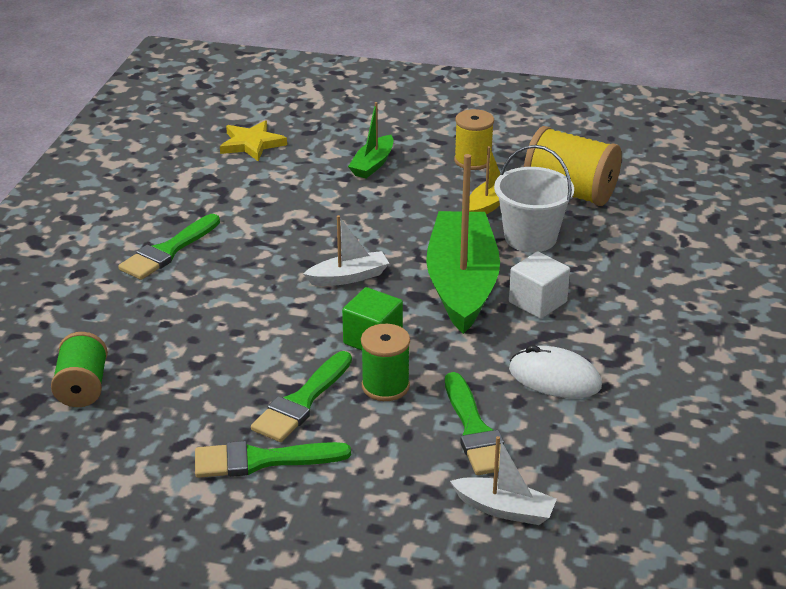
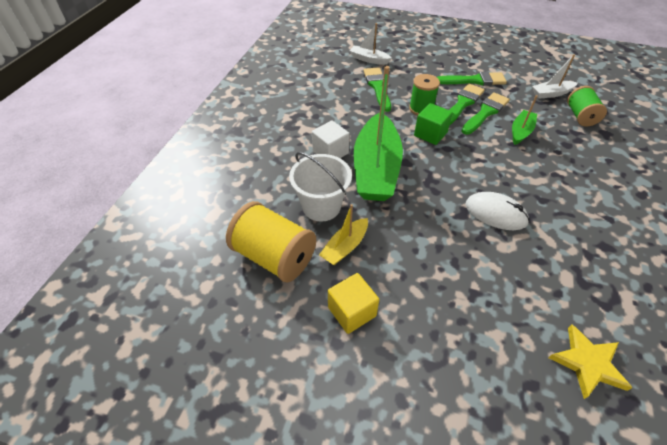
camera: 175 degrees left, 15 degrees up
green brush [118,214,220,280] -> green brush moved to [461,92,510,135]
white boat [303,215,389,286] -> white boat moved to [532,54,577,99]
green boat [348,102,393,178] -> green boat moved to [512,95,538,145]
yellow spool [454,109,494,170] -> yellow cube [328,273,379,334]
white mouse [509,345,602,399] -> white mouse moved to [465,192,530,230]

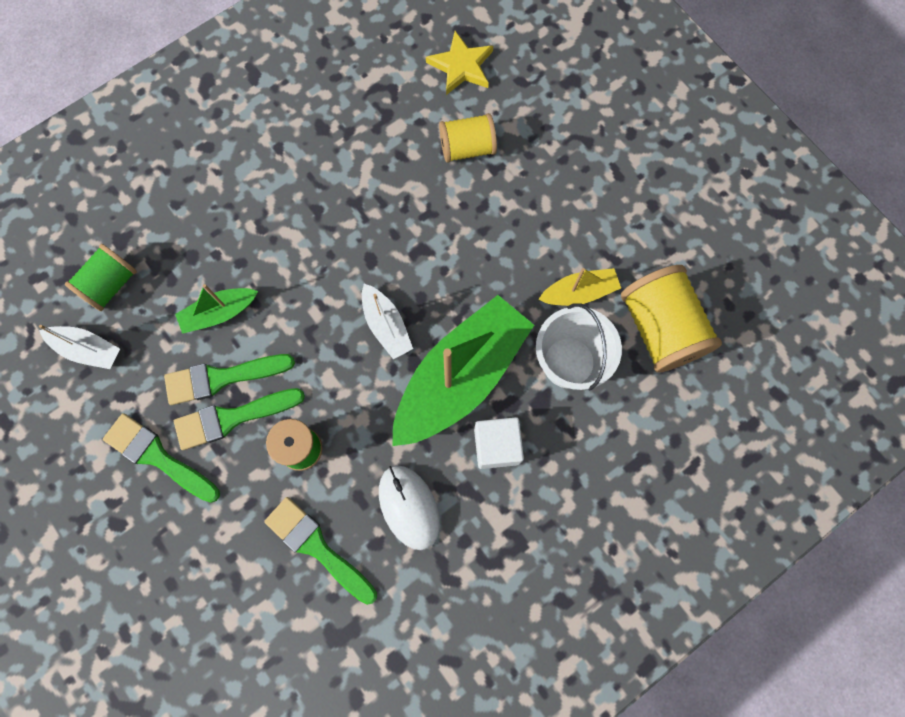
camera: 145 degrees left, 25 degrees up
yellow cube [328,273,379,334] -> none
white boat [349,23,392,65] -> white boat moved to [362,284,413,359]
green brush [364,67,391,112] -> green brush turned 105 degrees clockwise [264,497,377,605]
green cube [414,103,453,145] -> none
white mouse [465,192,530,230] -> white mouse moved to [379,465,440,550]
none -> yellow spool [439,113,497,163]

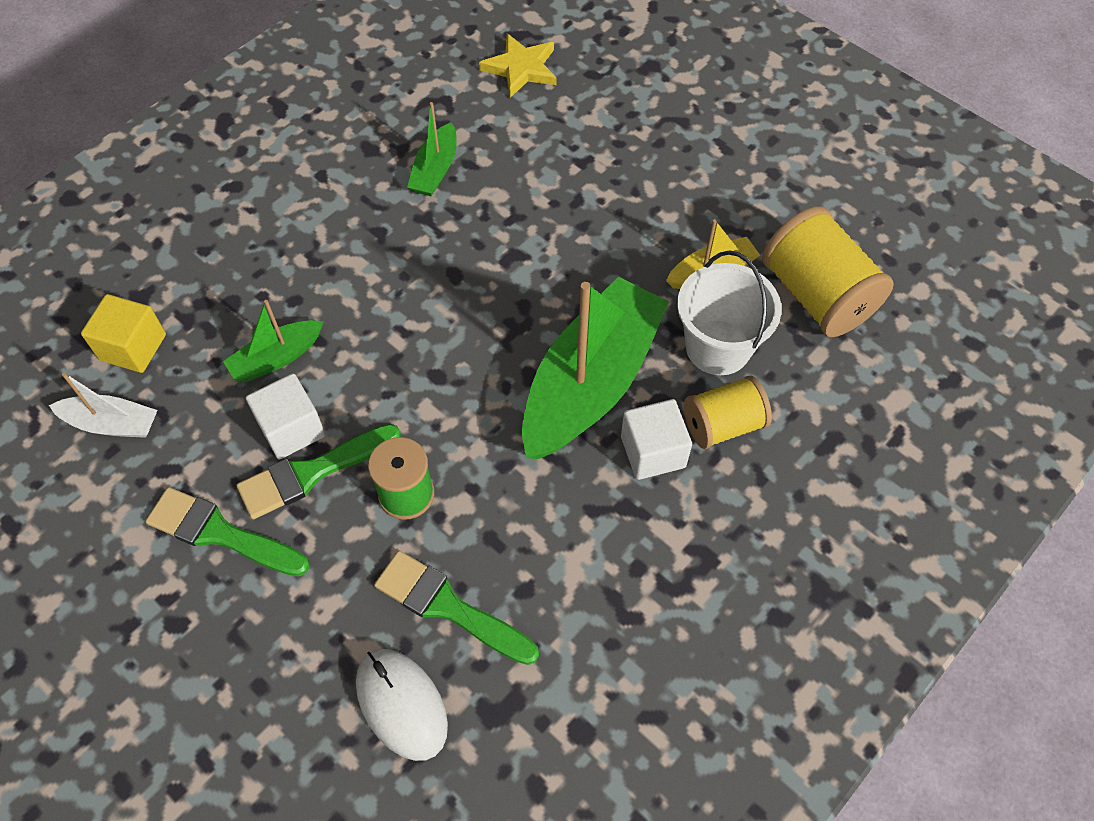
camera: 10 degrees left, 15 degrees down
green spool [65,244,137,311] -> yellow cube [81,294,166,373]
green brush [164,354,295,405] -> white cube [246,373,326,459]
white boat [362,284,413,359] -> none
white mouse [379,465,440,550] -> white mouse moved to [356,649,448,761]
yellow spool [439,113,497,163] -> yellow spool moved to [684,376,772,449]
none -> green boat [407,102,457,196]

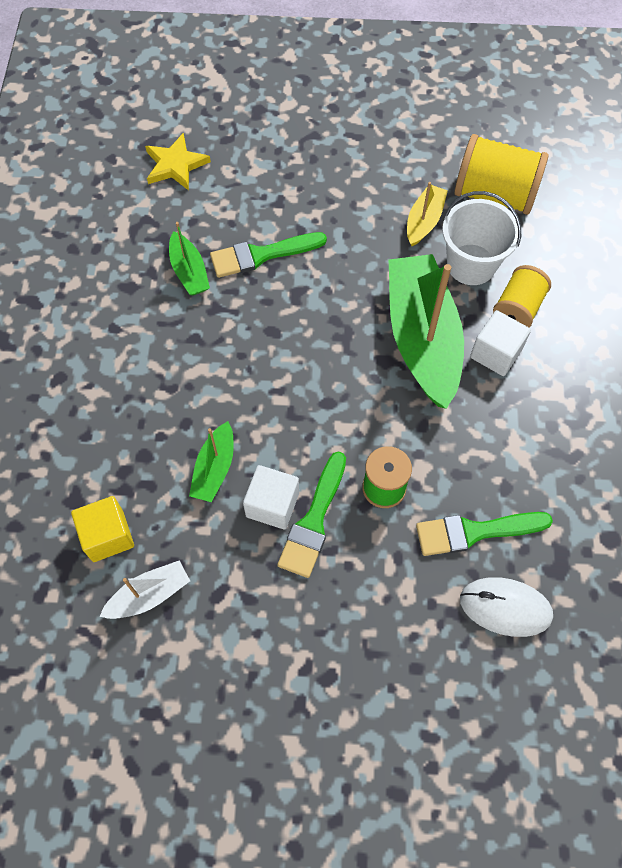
camera: 40 degrees left, 5 degrees up
green brush [145,487,310,577] -> green brush moved to [210,232,327,278]

